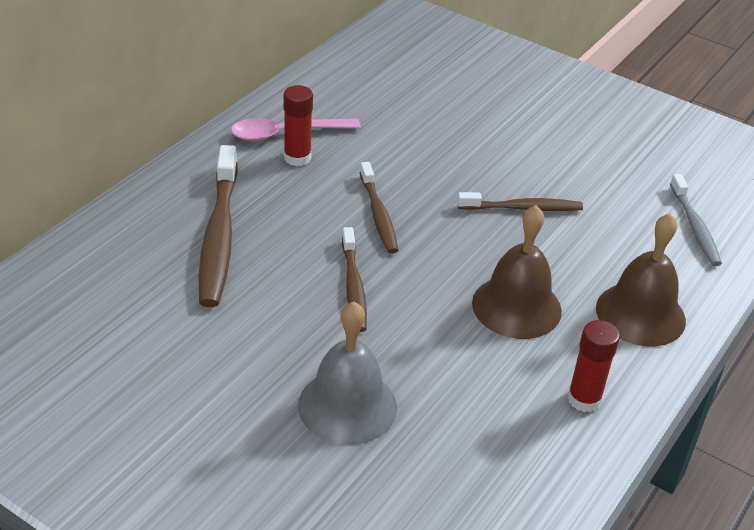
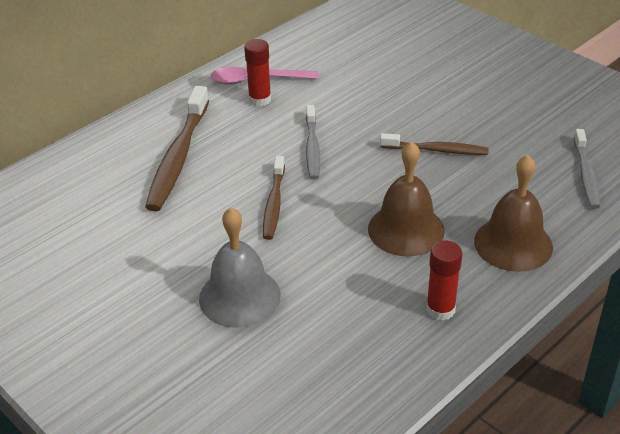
camera: 15 degrees right, 0 degrees up
brown toothbrush [360,162,398,253] -> grey toothbrush [306,105,320,179]

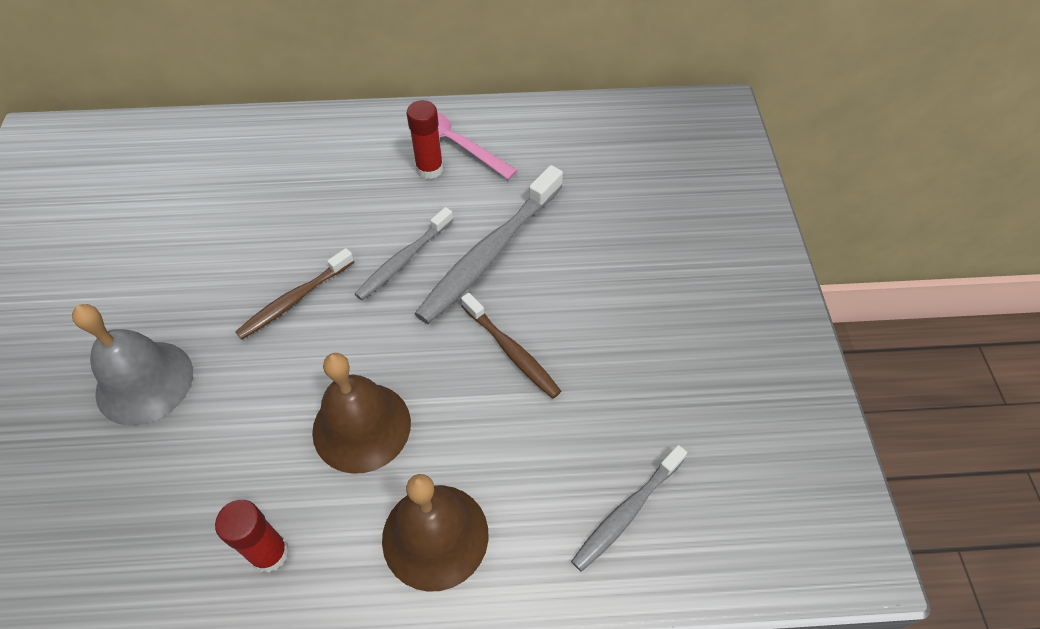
camera: 40 degrees right, 15 degrees up
brown toothbrush [145,86,209,211] -> none
none -> grey toothbrush [414,165,563,324]

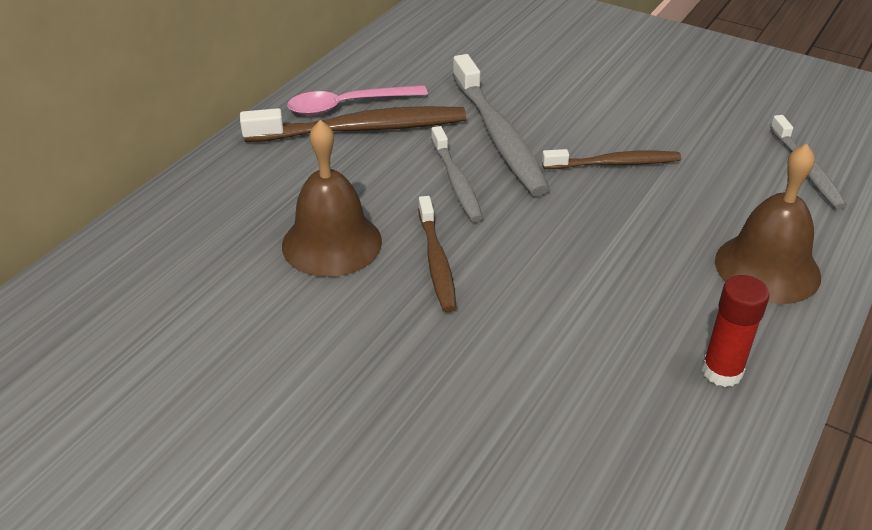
camera: 55 degrees left, 15 degrees down
grey bell [72,304,193,426] -> none
brown bell [312,353,411,474] -> brown bell moved to [282,120,382,277]
red glue stick [407,100,443,179] -> brown toothbrush [240,106,466,142]

